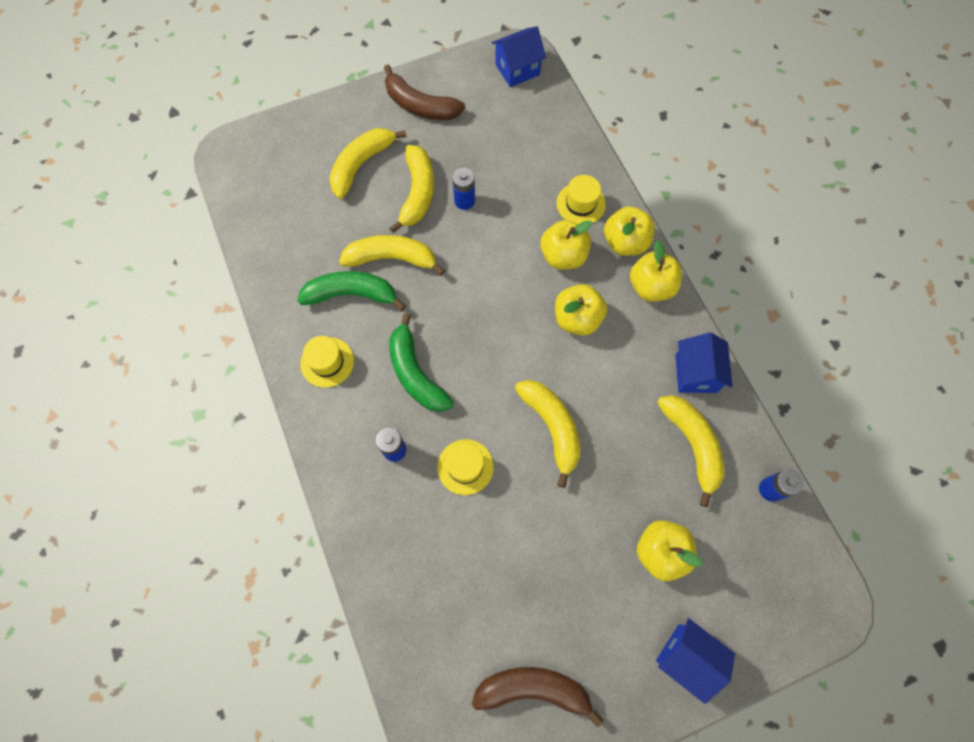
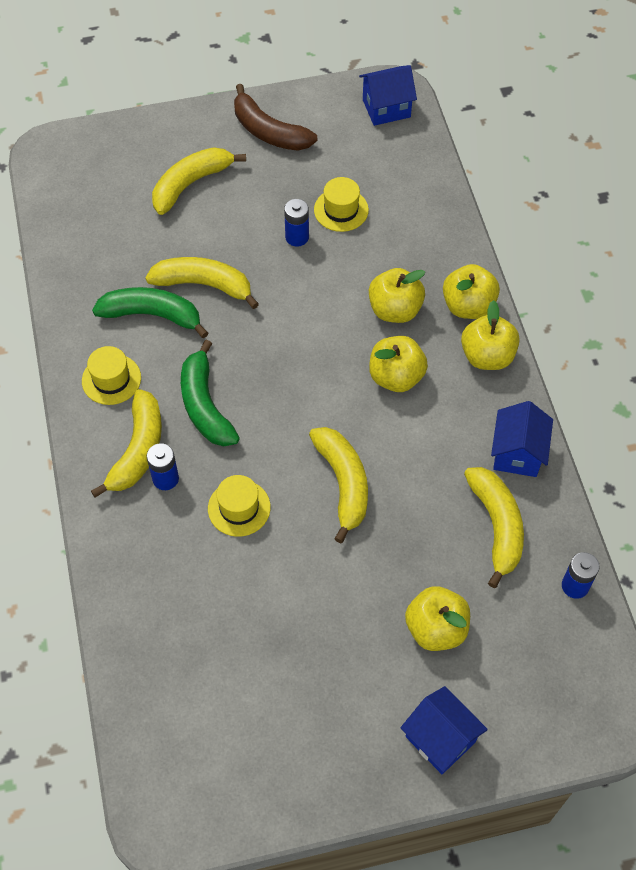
camera: 10 degrees right, 10 degrees down
yellow banana [389,145,434,233] -> yellow banana moved to [91,389,162,498]
brown banana [472,667,604,727] -> none
yellow hat [557,175,606,224] -> yellow hat moved to [314,177,369,232]

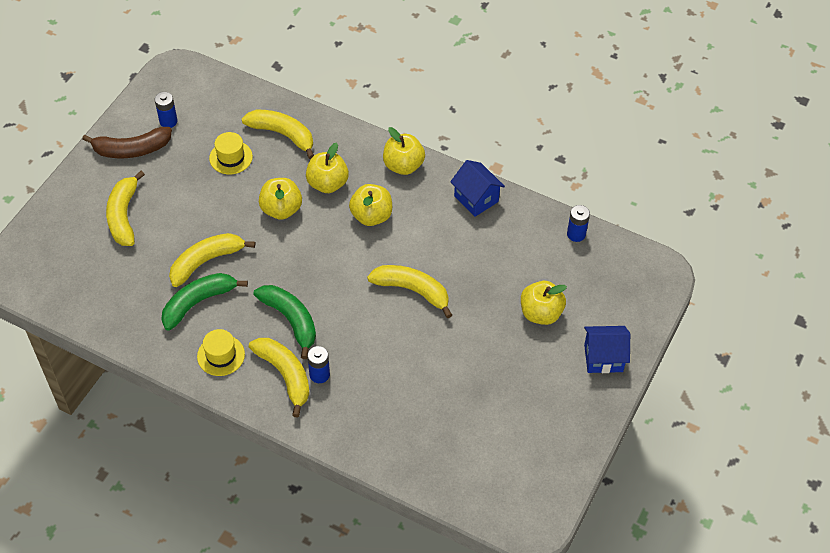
camera: 50 degrees left, 5 degrees down
green banana [181,340,240,447] -> green banana turned 150 degrees counterclockwise [253,285,316,359]
yellow hat [208,475,271,537] -> none
blue battery [284,199,309,247] -> blue battery moved to [155,92,178,128]
blue house [359,65,417,126] -> none
yellow apple [443,264,500,319] -> yellow apple moved to [259,178,302,220]
yellow banana [464,467,524,588] -> yellow banana moved to [242,110,314,159]

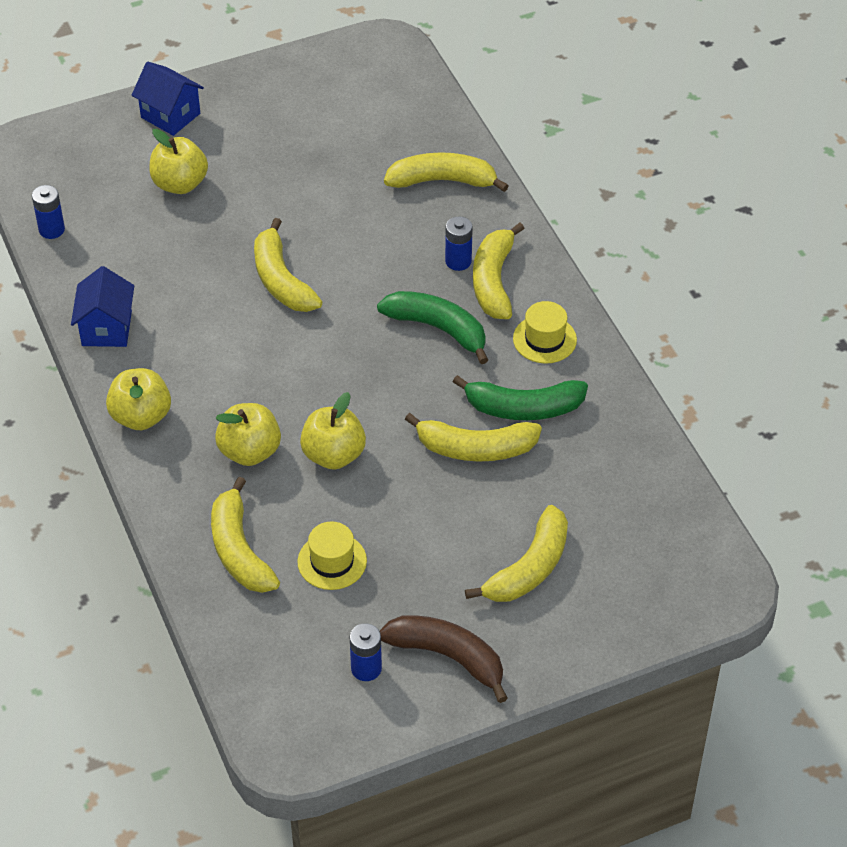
camera: 140 degrees left, 5 degrees down
green banana [253,285,316,359] -> green banana turned 120 degrees clockwise [377,291,488,364]
yellow apple [349,184,392,226] -> none
none -> yellow banana [384,152,509,192]

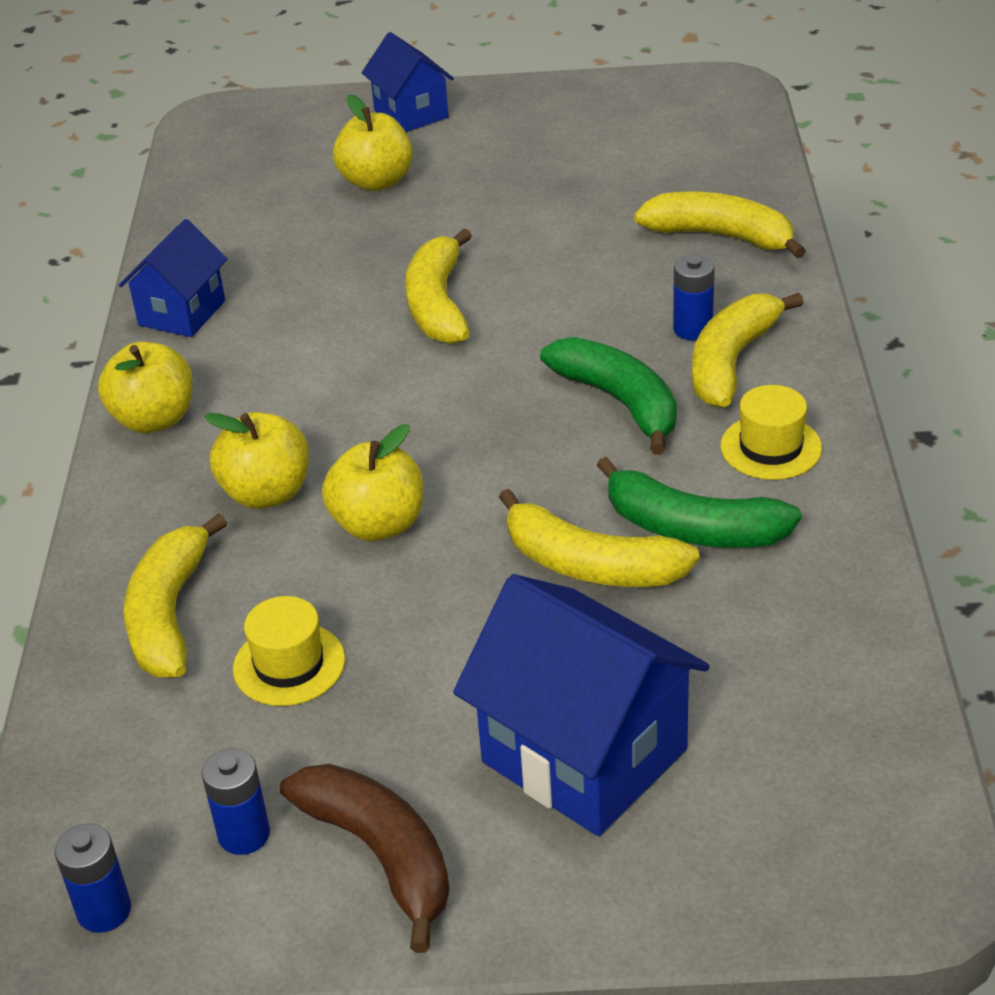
camera: 25 degrees right, 10 degrees down
blue battery [32,185,65,239] -> blue battery moved to [54,823,131,933]
yellow banana [465,505,568,602] -> blue house [453,574,710,836]

